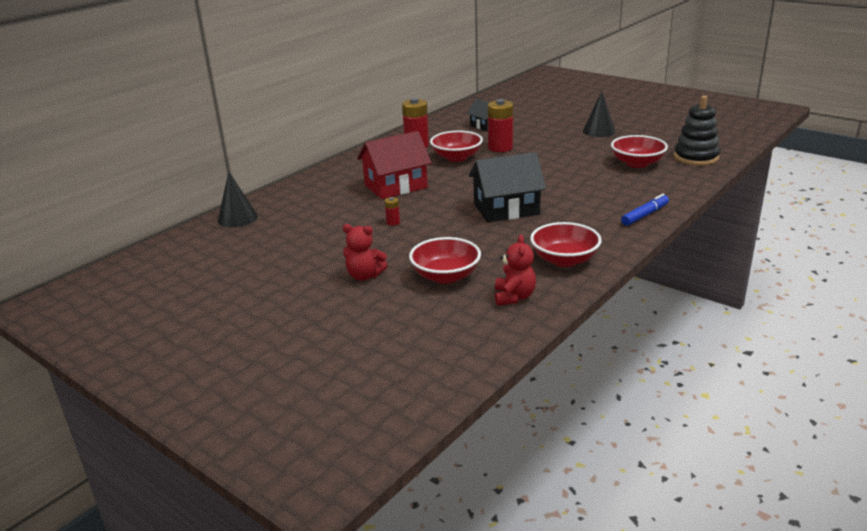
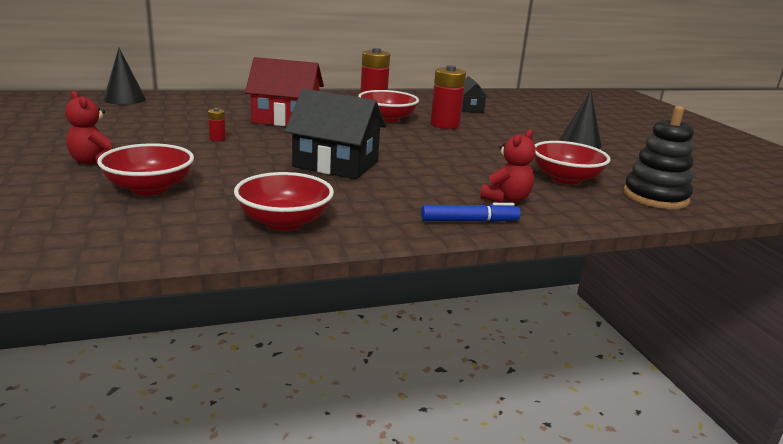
camera: 30 degrees right, 5 degrees down
red teddy bear [495,235,536,306] -> red teddy bear moved to [480,129,536,203]

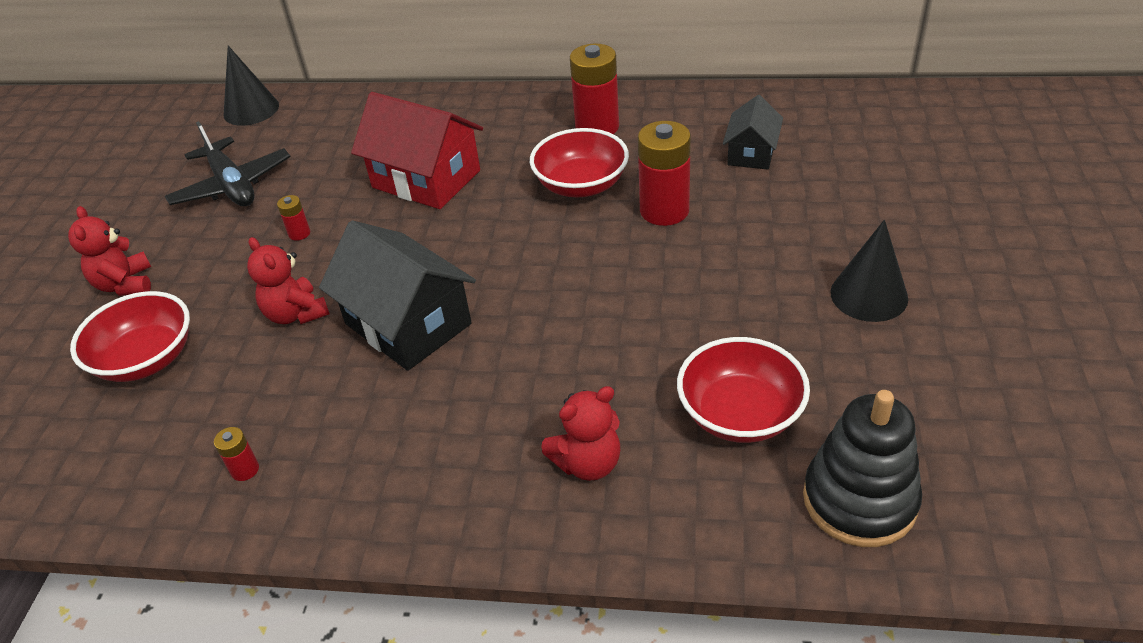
camera: 30 degrees right, 20 degrees up
red bowl [234,172,334,230] -> red battery [214,427,259,481]
blue marker [421,203,521,222] -> none
none -> black plane [165,121,291,206]
none -> red teddy bear [247,237,330,324]

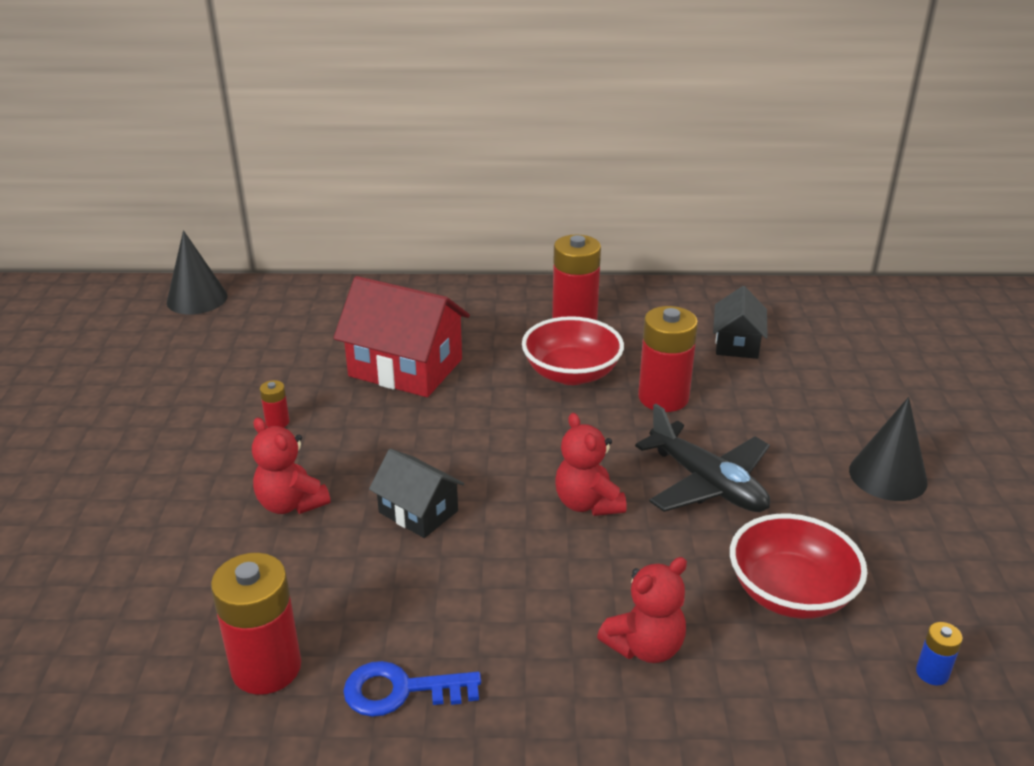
camera: 10 degrees left, 10 degrees down
red teddy bear [68,206,151,296] -> red teddy bear moved to [555,413,626,516]
red bowl [70,291,190,382] -> none
black plane [165,121,291,206] -> black plane moved to [635,404,770,512]
red battery [214,427,259,481] -> red battery [211,553,301,695], size x2.19
black house [319,220,476,371] -> black house [369,449,464,538], size x0.57
black stacking toy [803,390,922,547] -> blue battery [916,622,963,685]
none -> blue key [343,661,481,717]

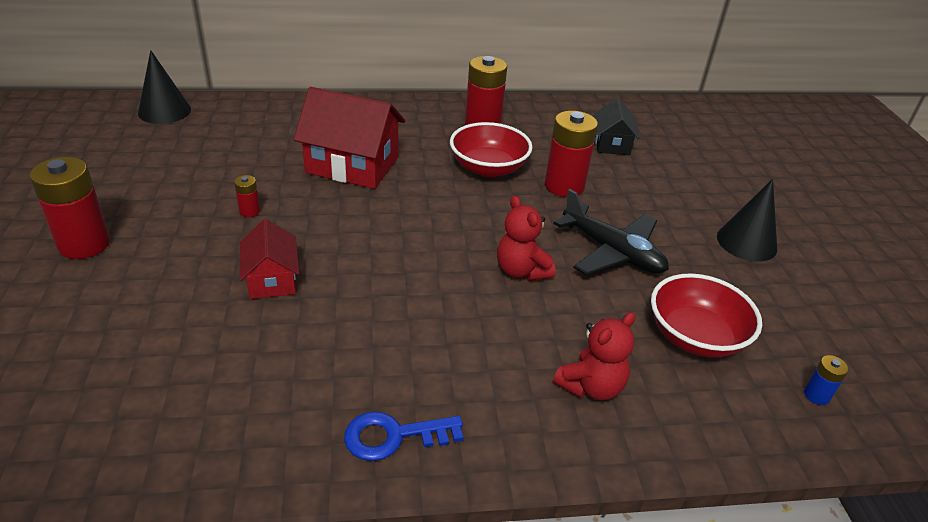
camera: 10 degrees left, 5 degrees up
red battery [211,553,301,695] -> red battery moved to [30,157,110,259]
red teddy bear [252,418,331,514] -> red house [240,219,299,299]
black house [369,449,464,538] -> none

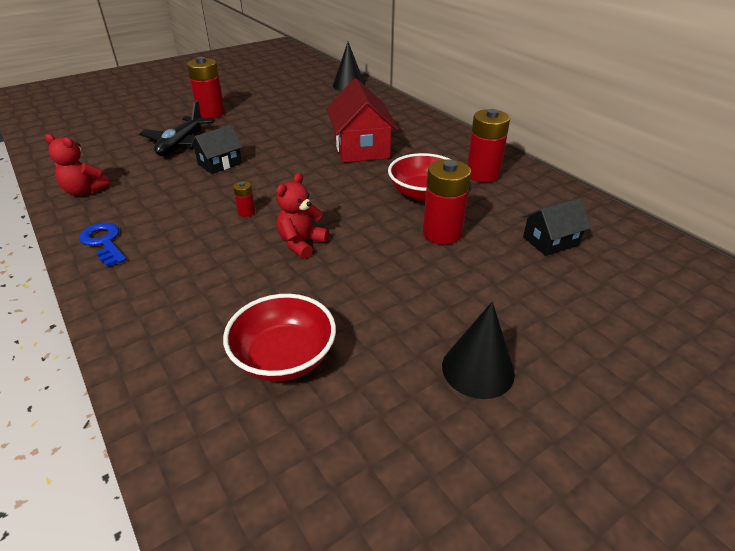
camera: 65 degrees right, 0 degrees up
red battery [234,175,260,217] -> red battery moved to [233,181,255,217]
red house [240,219,299,299] -> black house [190,125,243,174]
red teddy bear [553,312,636,400] -> red teddy bear moved to [45,134,110,196]
black plane [554,189,669,276] -> black plane moved to [139,101,214,156]
blue battery [804,355,849,405] -> none

